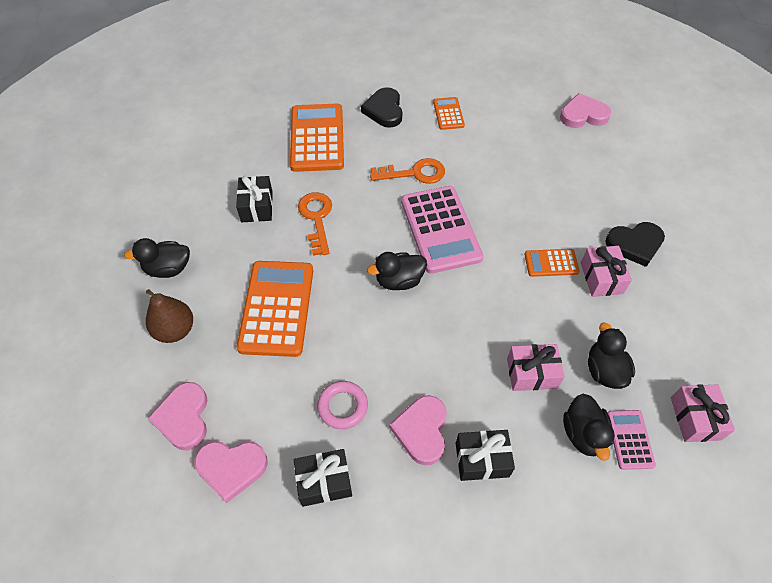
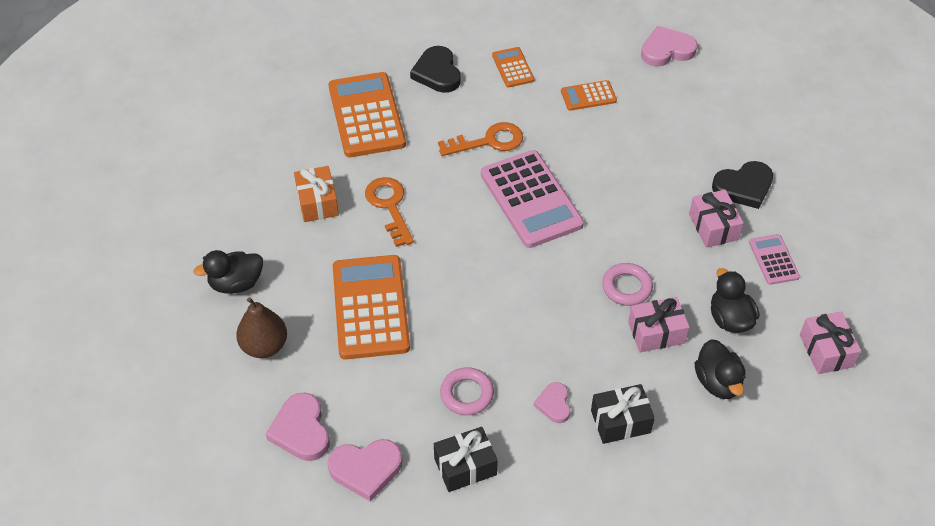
camera: 10 degrees left, 5 degrees down
black gift [236,176,273,222] -> orange gift [294,166,339,222]
black duck [367,252,427,290] -> none
pink heart [389,395,447,465] -> pink heart [534,382,571,423], size x0.60
orange calculator [524,249,579,277] -> orange calculator moved to [561,80,617,111]
pink calculator [608,410,656,470] -> pink calculator moved to [749,234,800,285]
none -> pink ring [602,263,653,306]

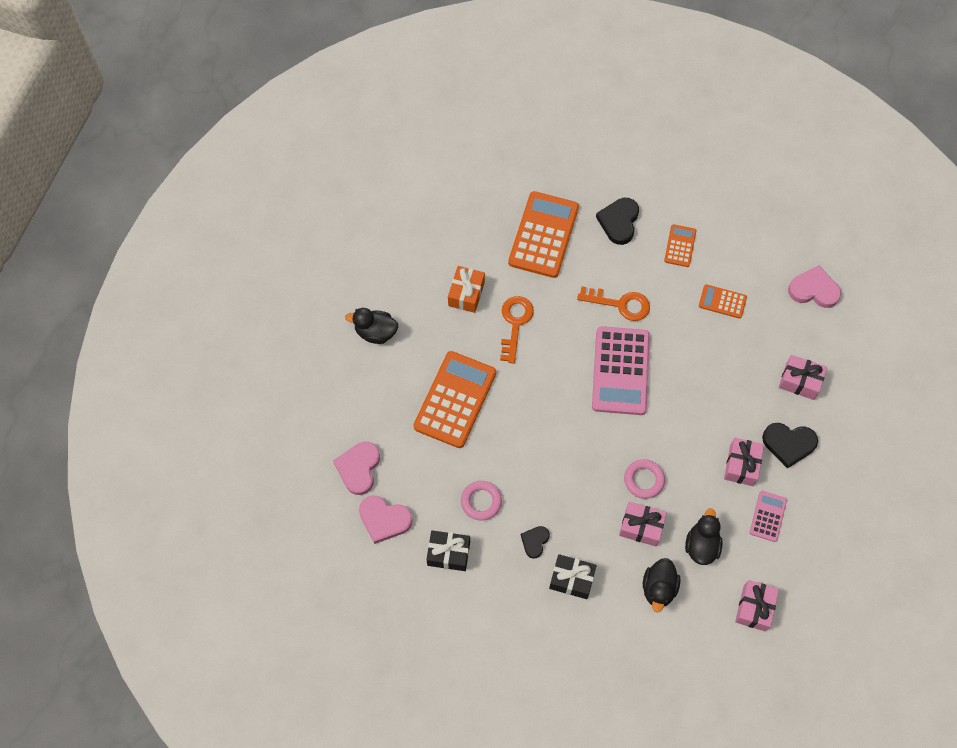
camera: 30 degrees right, 15 degrees up
brown pear [236,297,287,358] -> none
pink heart [534,382,571,423] -> black heart [521,526,550,559]
none -> pink gift [779,355,827,400]

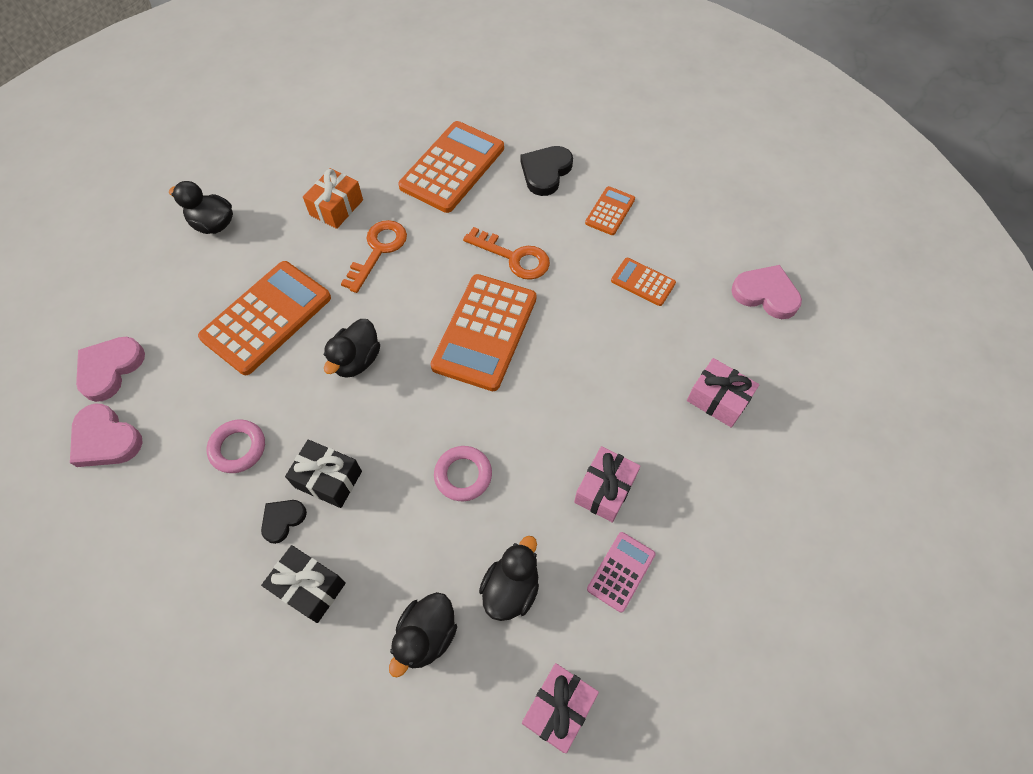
camera: 15 degrees right, 5 degrees down
black gift [426,530,470,571] -> black gift moved to [285,439,362,508]
pink calculator [592,326,650,415] -> orange calculator [430,274,537,391]
pink gift [619,502,667,546] -> none
black heart [762,423,818,469] -> none
none -> black duck [324,319,380,378]

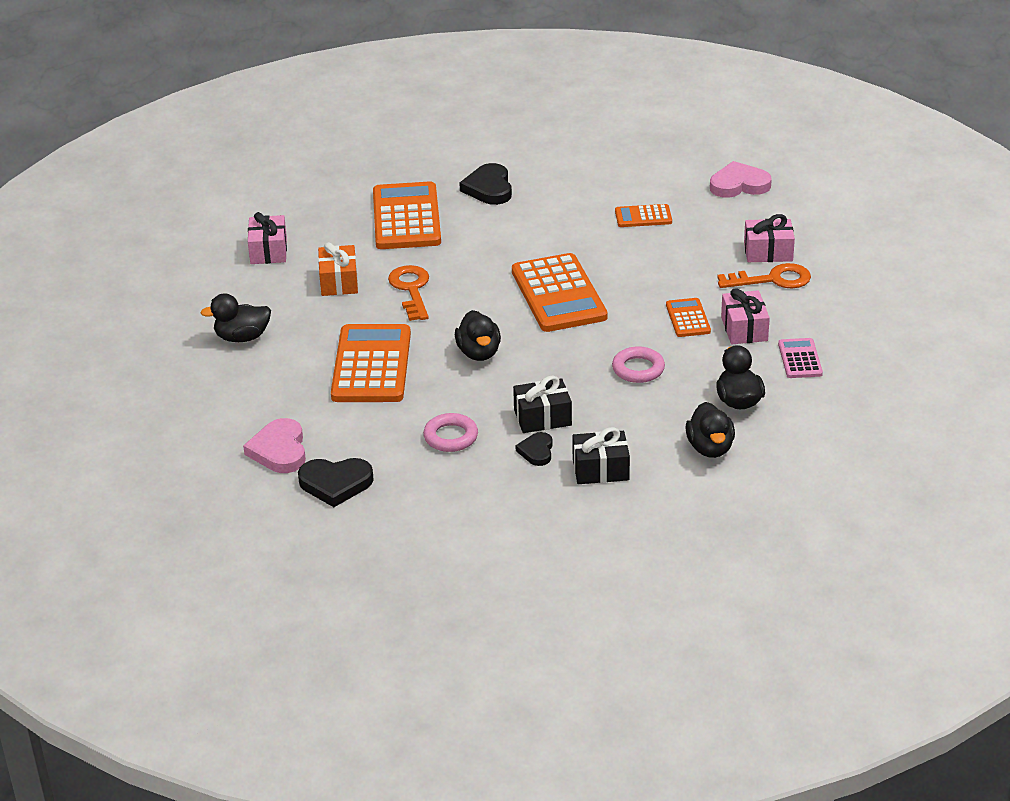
camera: 35 degrees left, 25 degrees down
pink heart [70,404,143,467] -> black heart [298,458,374,507]
orange key [463,227,550,280] -> orange key moved to [717,263,811,288]
pink gift [522,663,599,753] -> pink gift moved to [248,212,287,264]
orange calculator [585,186,635,235] -> orange calculator moved to [666,298,711,337]

